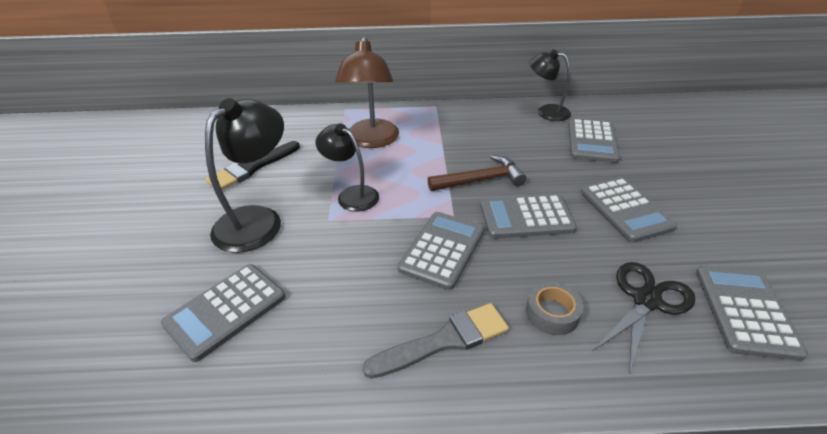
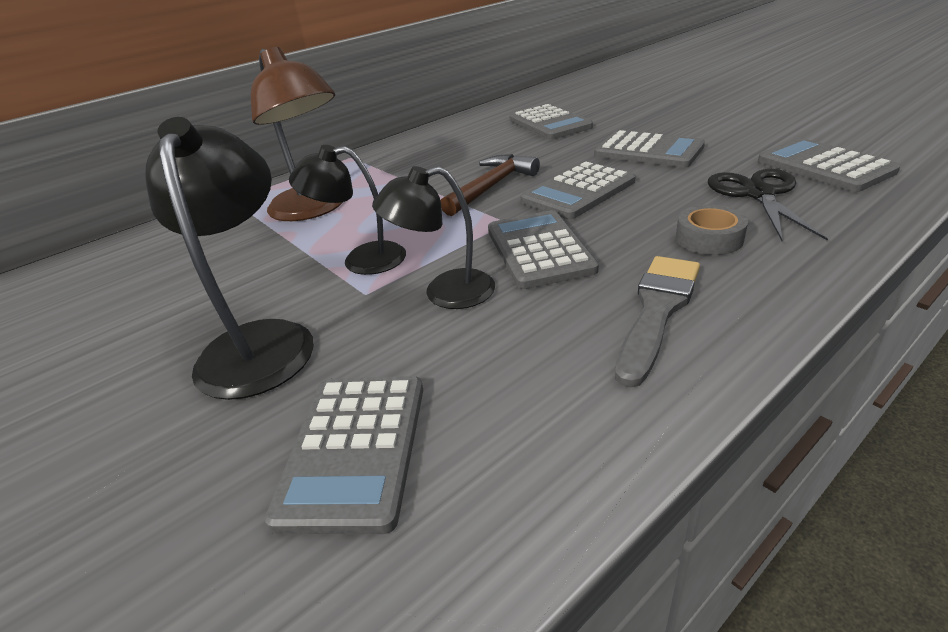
camera: 35 degrees left, 5 degrees down
black brush [206,141,300,190] -> none
black lamp [530,49,571,121] -> black lamp moved to [372,166,495,309]

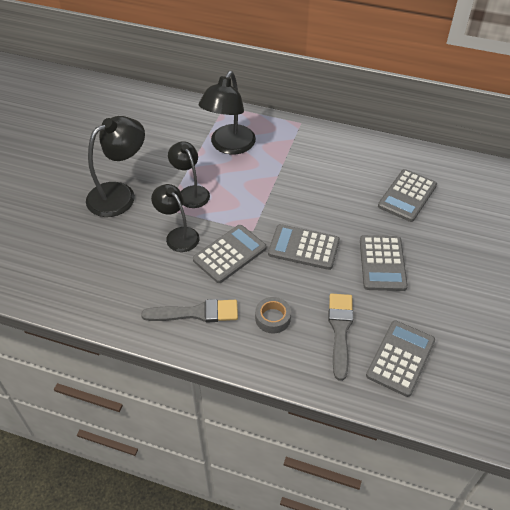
camera: 55 degrees right, 15 degrees up
brown lamp [251,47,343,221] -> black lamp [199,71,256,154]
grey calculator [264,376,423,534] -> none
brown hammer [441,154,540,216] -> none
black scissors [708,169,828,241] -> grey brush [328,293,353,381]

